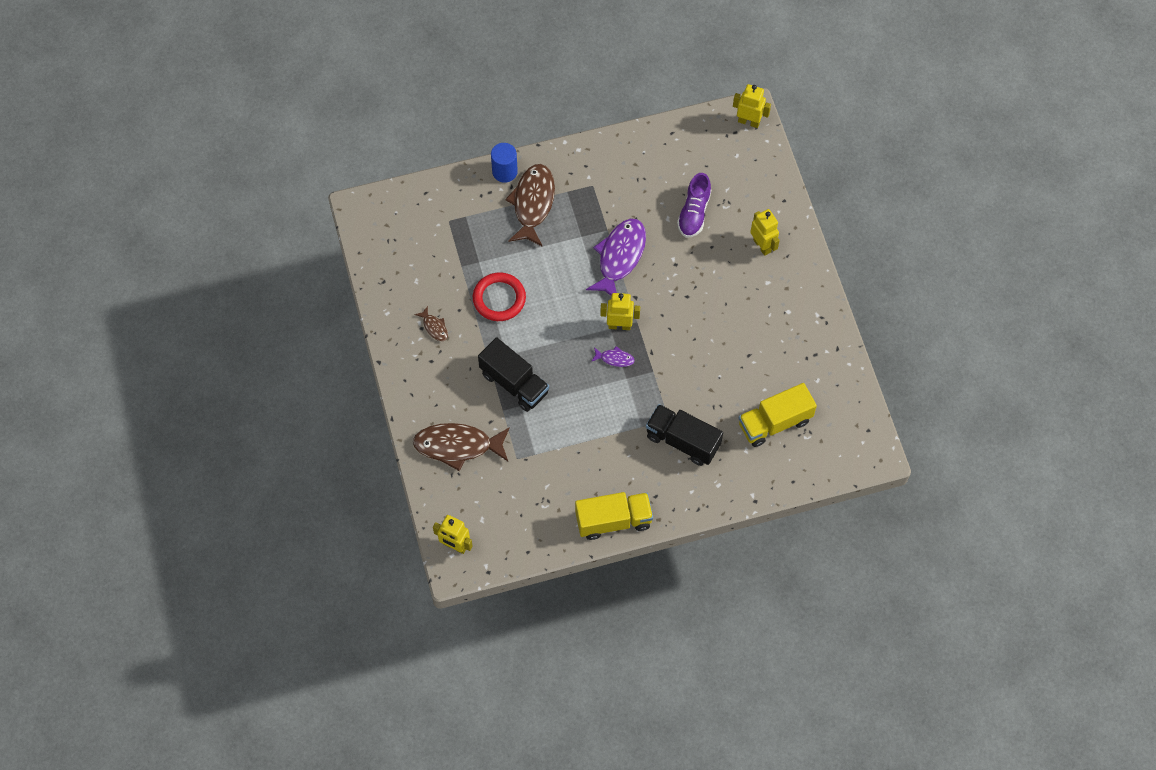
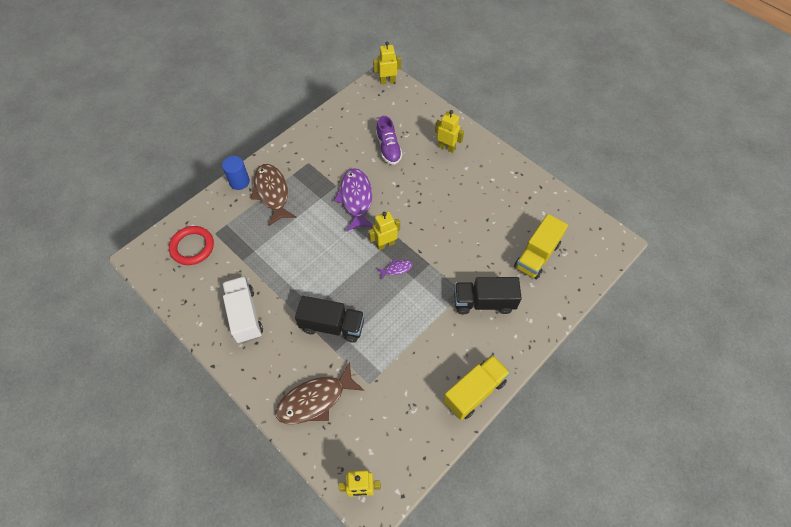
camera: 30 degrees left, 5 degrees down
brown fish [415,306,448,341] -> white truck [222,276,263,343]
red ring [473,272,526,321] -> red ring moved to [169,226,214,265]

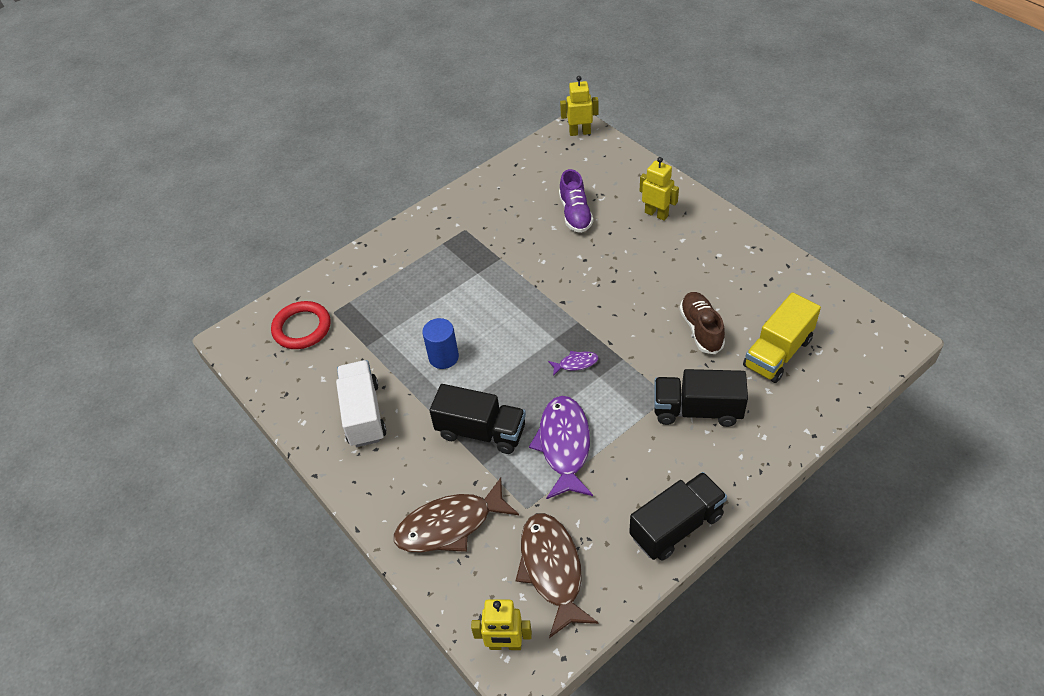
camera: 10 degrees right, 10 degrees down
blue cylinder [222,156,250,190] -> blue cylinder moved to [422,318,459,369]
brown fish [250,164,297,226] -> brown fish moved to [516,513,598,638]
purple fish [334,168,373,232] -> purple fish moved to [529,396,593,499]
yellow robot [368,211,400,250] -> none
yellow truck [443,355,510,420] -> black truck [629,472,727,561]
none -> brown shoe [679,292,725,354]

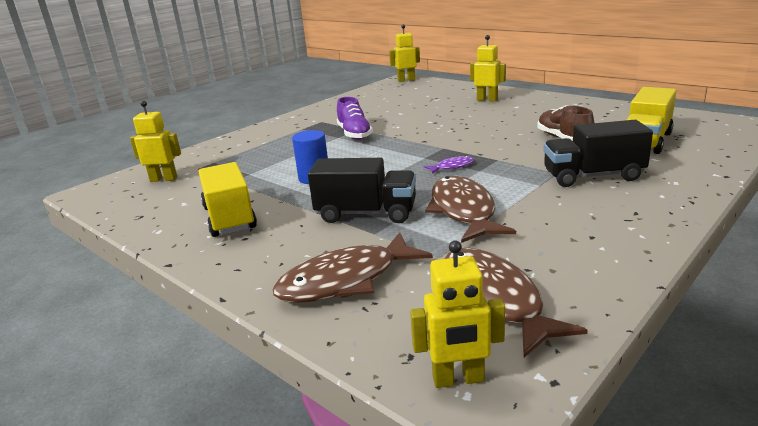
camera: 10 degrees left, 25 degrees down
red ring [271,301,331,349] -> yellow robot [130,101,181,182]
white truck [336,360,386,447] -> yellow truck [198,162,257,237]
purple fish [529,396,593,499] -> brown fish [425,176,516,243]
purple shoe [559,169,593,233] -> purple shoe moved to [337,97,373,140]
black truck [629,472,727,561] -> none

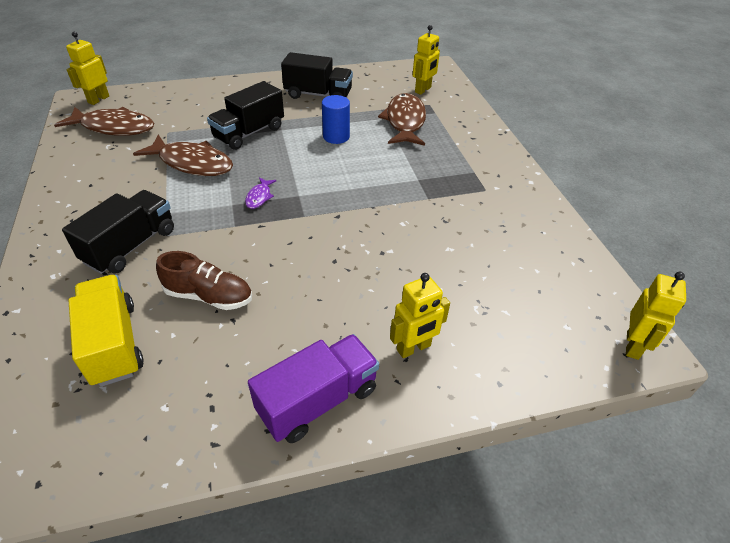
camera: 120 degrees right, 20 degrees up
yellow truck [198,162,257,237] -> black truck [281,52,353,99]
brown fish [273,232,433,303] -> brown fish moved to [378,93,426,146]
purple shoe [337,97,373,140] -> none
none -> purple truck [248,334,379,443]

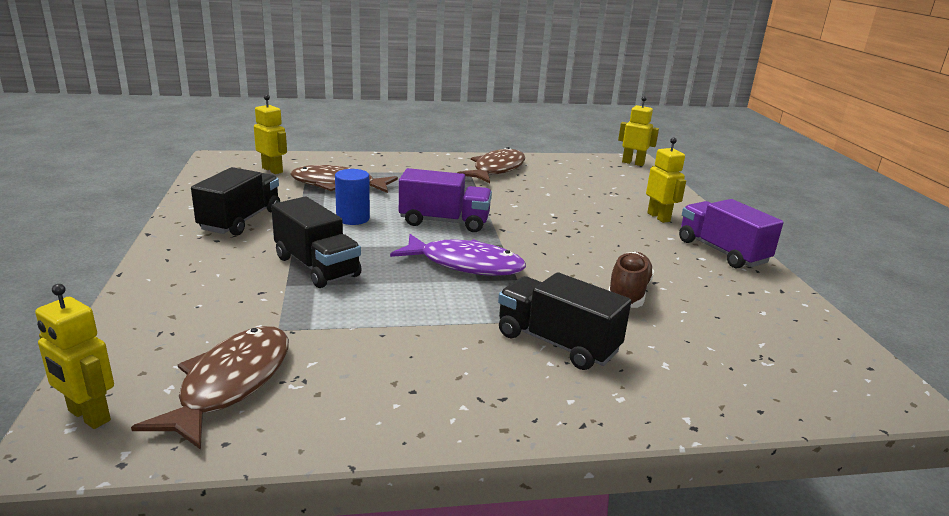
camera: 85 degrees left, 20 degrees down
yellow truck [68,275,144,387] -> none
brown fish [133,134,233,176] -> brown fish moved to [457,147,525,183]
purple fish [245,177,276,209] -> purple fish [390,234,526,276], size x2.22
none -> purple truck [399,168,492,232]

